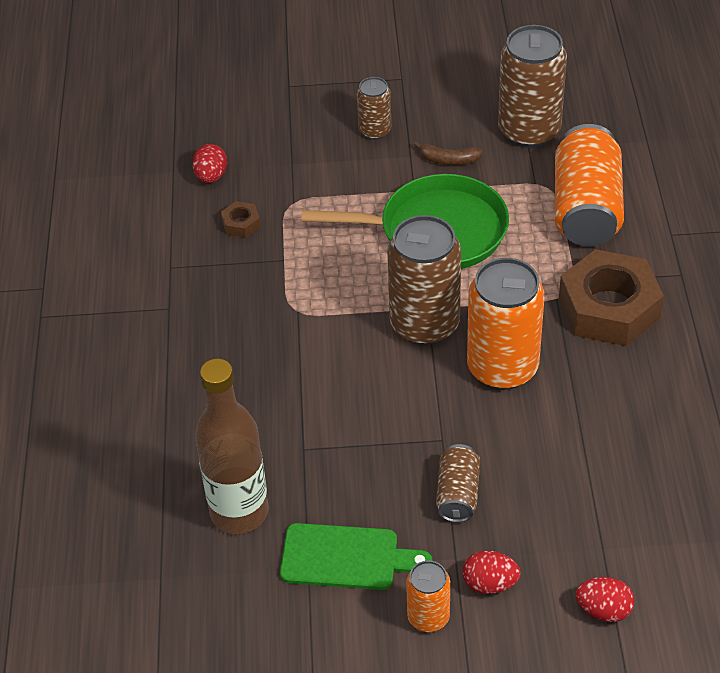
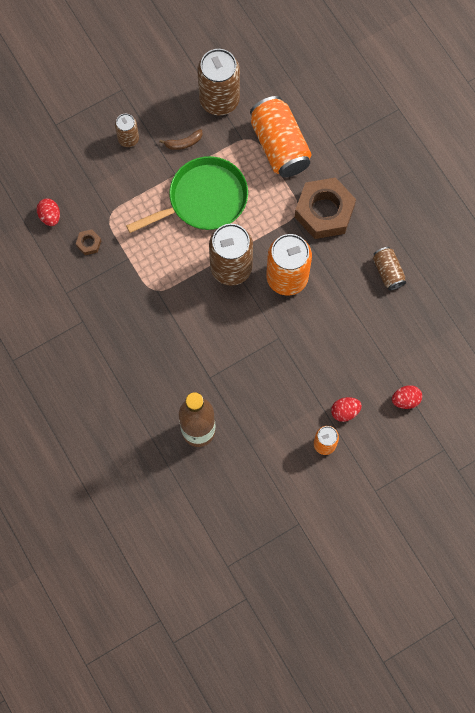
camera: 30 degrees left, 25 degrees up
green cutting board [280,523,433,590] -> none
brown can [436,444,480,523] -> brown can moved to [373,247,406,290]

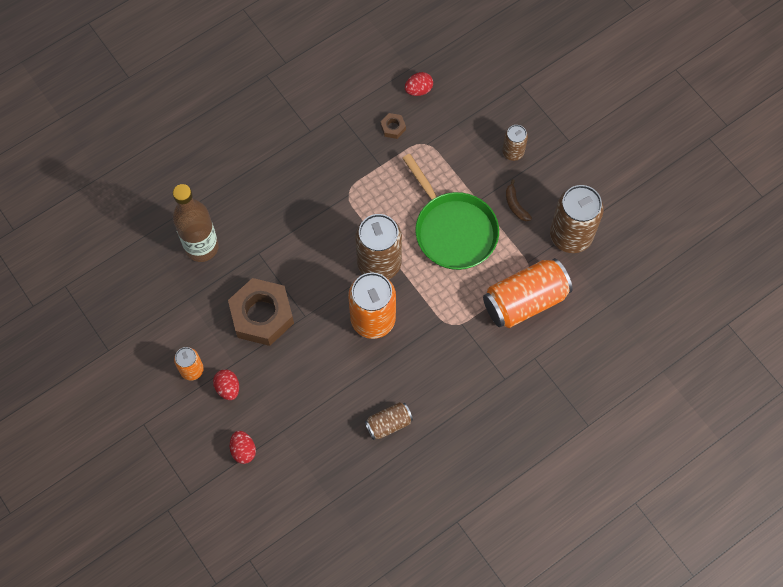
camera: 85 degrees right, 5 degrees down
brown nut [295,177,356,239] -> brown nut moved to [228,278,294,346]

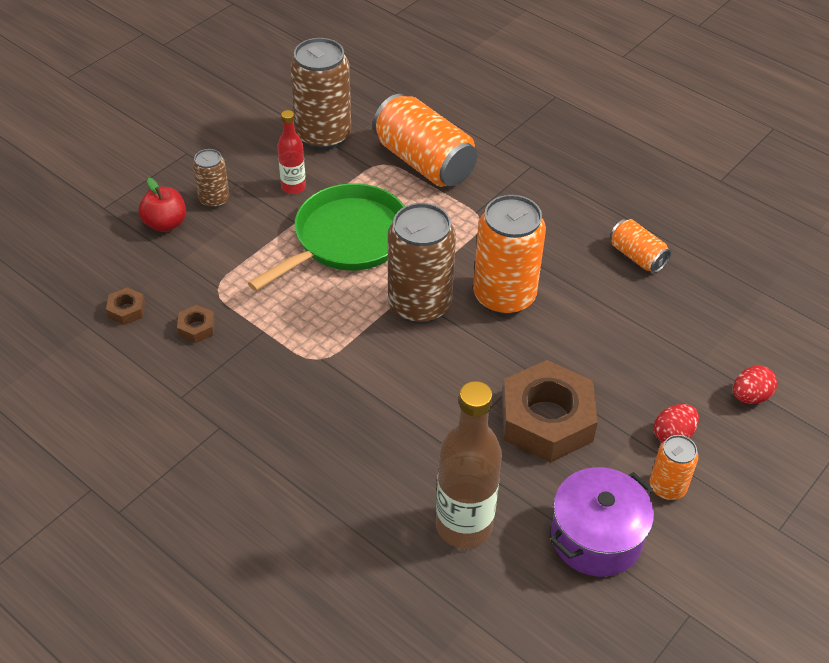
camera: 105 degrees left, 20 degrees down
brown can [365,402,413,440] -> orange can [610,219,671,273]
red egg [405,72,433,96] -> brown nut [106,287,145,325]
brown banana [506,179,532,221] -> red bottle [278,110,306,194]
none -> red apple [139,178,186,232]
none -> purple pot [550,467,654,577]

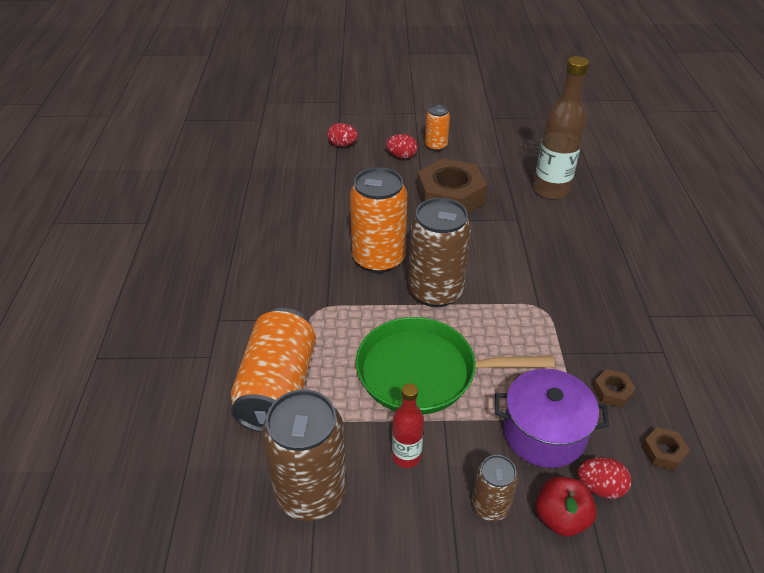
camera: 130 degrees left, 5 degrees down
purple pot [550,467,654,577] -> purple pot moved to [495,369,609,468]
orange can [610,219,671,273] -> none
none -> red egg [578,457,632,499]

